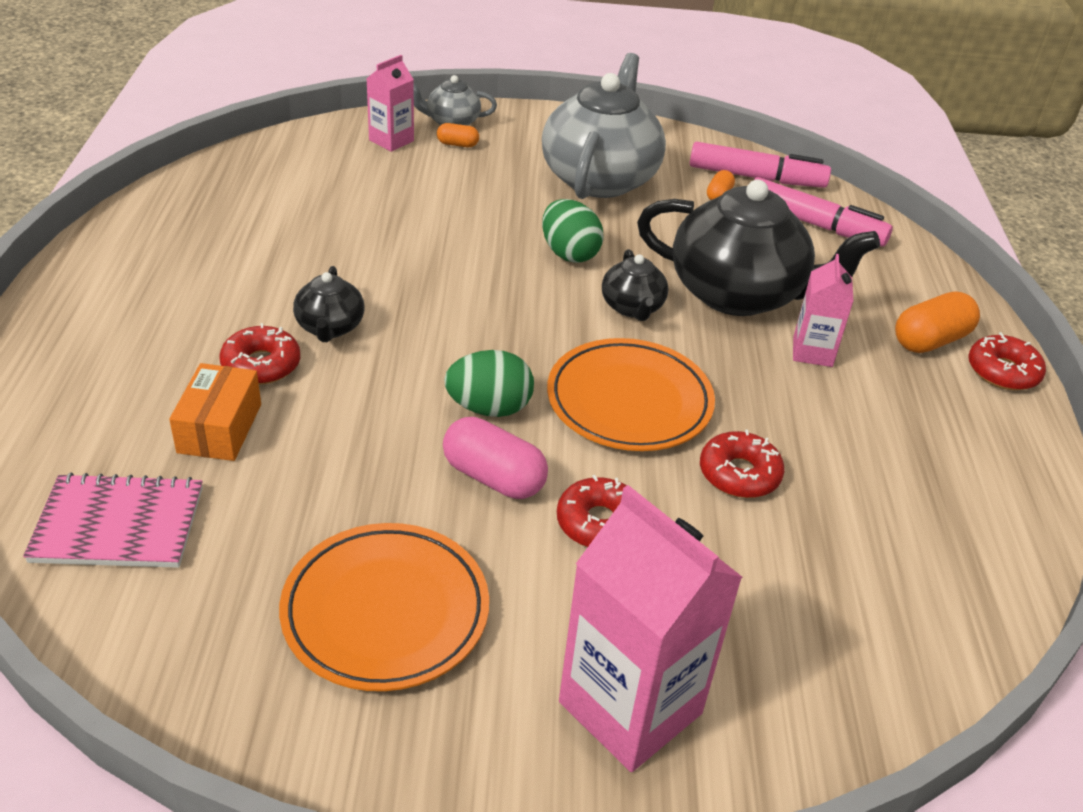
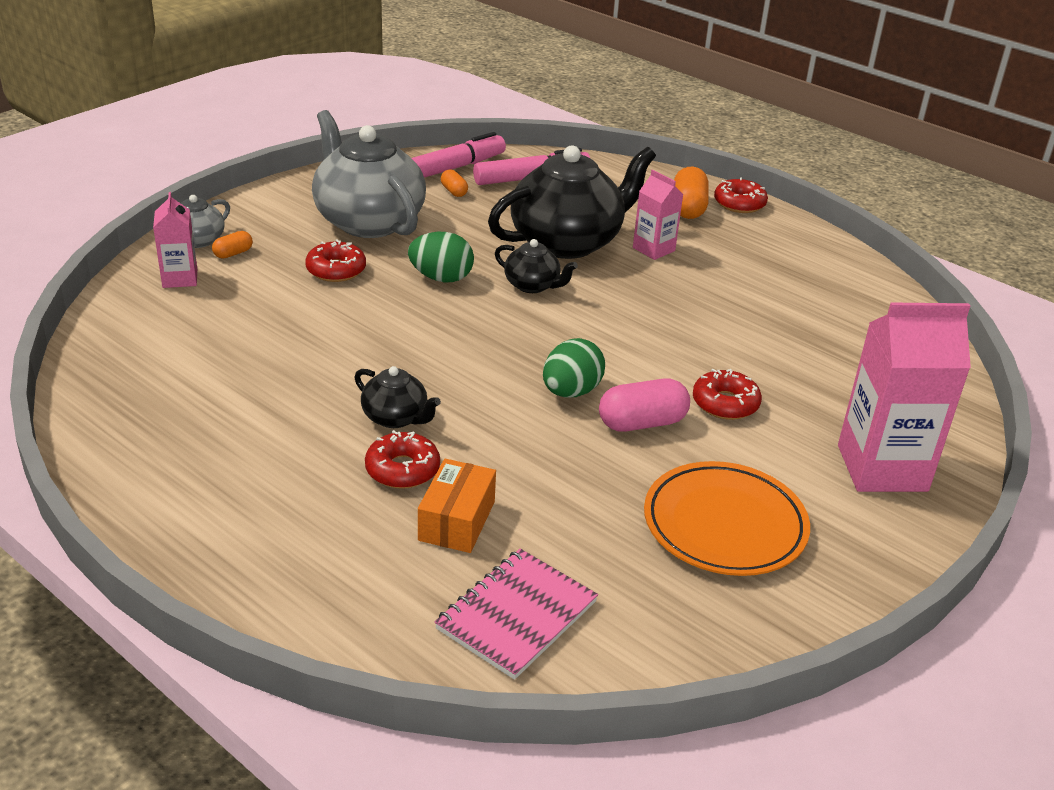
camera: 50 degrees left, 5 degrees down
orange box [169,363,261,461] -> orange box turned 60 degrees clockwise [418,458,496,553]
orange plate [547,338,715,451] -> none
red donut [700,430,785,498] -> red donut moved to [305,239,366,282]

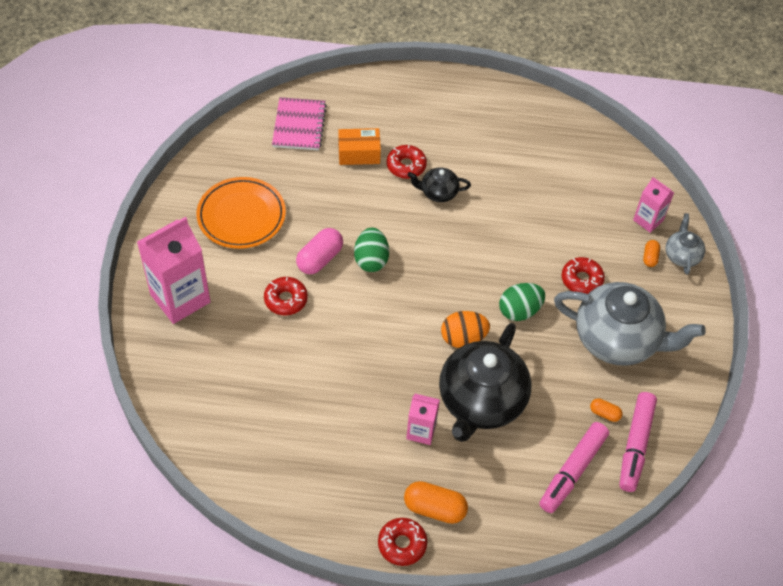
camera: 145 degrees right, 20 degrees up
orange box [418,458,496,553] -> orange box turned 75 degrees counterclockwise [338,128,381,165]
black teapot [495,239,578,293] -> orange egg [441,311,490,348]
orange capsule [674,167,709,219] -> orange capsule turned 45 degrees counterclockwise [404,481,468,524]

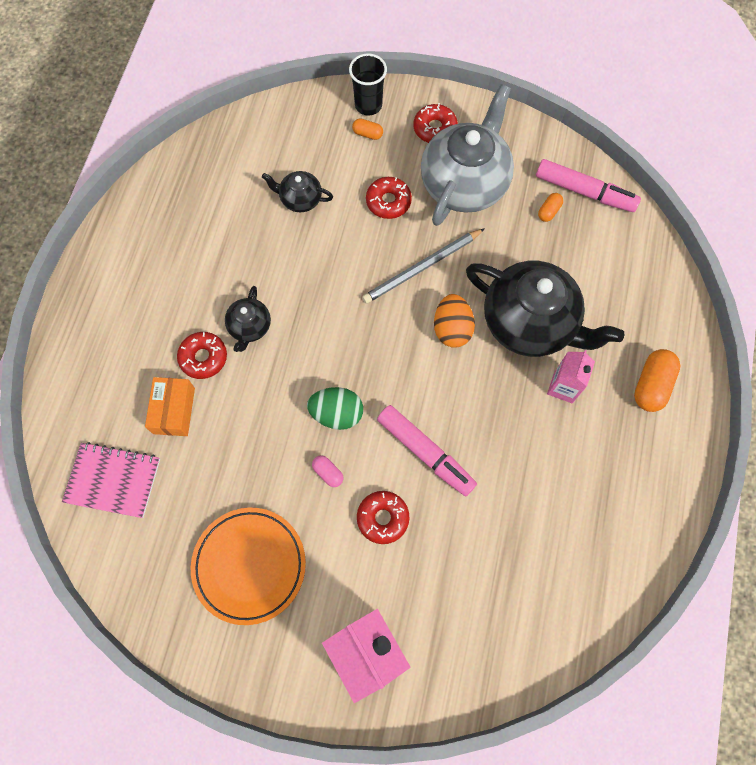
camera: 80 degrees left, 15 degrees up
pink capsule [296,228,343,274] -> pink capsule [312,455,343,487], size x0.54
red donut [378,518,427,566] -> red donut moved to [414,103,458,143]
green egg [499,283,545,321] -> grey pencil [362,228,485,304]
pink marker [539,422,609,513] -> pink marker moved to [377,405,477,496]
pink carton [633,177,674,233] -> none
grey teapot [665,213,705,275] -> black cup [349,54,387,116]
none -> black teapot [262,171,333,212]

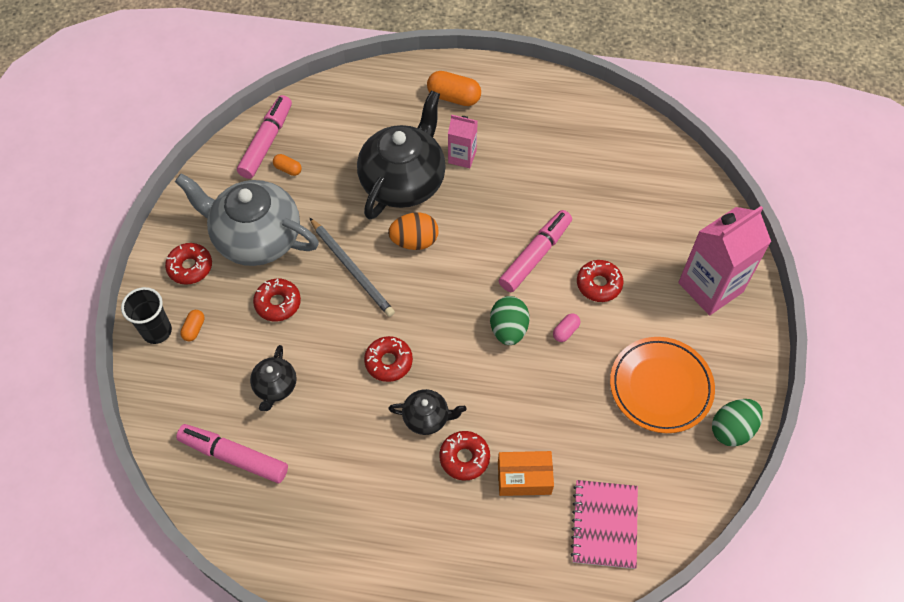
camera: 95 degrees left, 10 degrees down
none -> pink marker [176,424,288,483]
none -> red donut [364,336,413,382]
none -> green egg [712,399,763,447]

